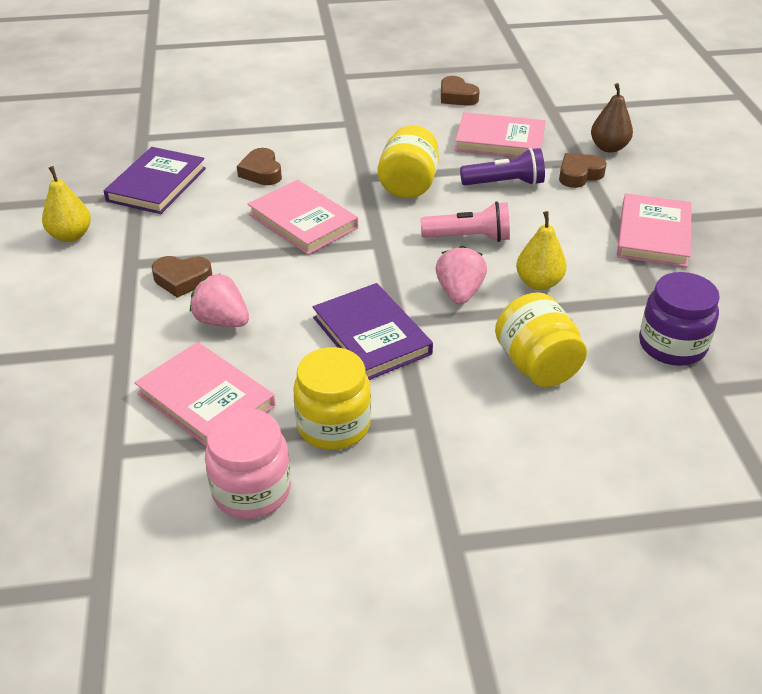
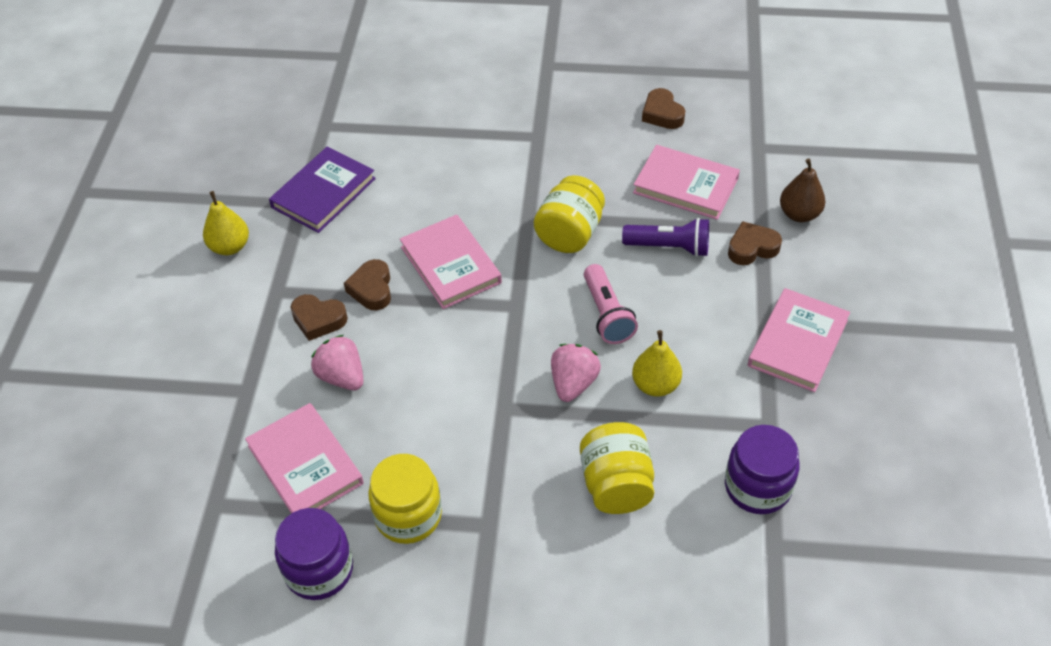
camera: 15 degrees right, 10 degrees up
pink jar [205,409,291,519] -> purple jar [275,508,353,600]
brown heart [237,148,282,185] -> brown heart moved to [344,259,391,311]
purple book [313,283,433,380] -> none
pink flashlight [421,201,510,242] -> pink flashlight turned 60 degrees clockwise [584,264,638,344]

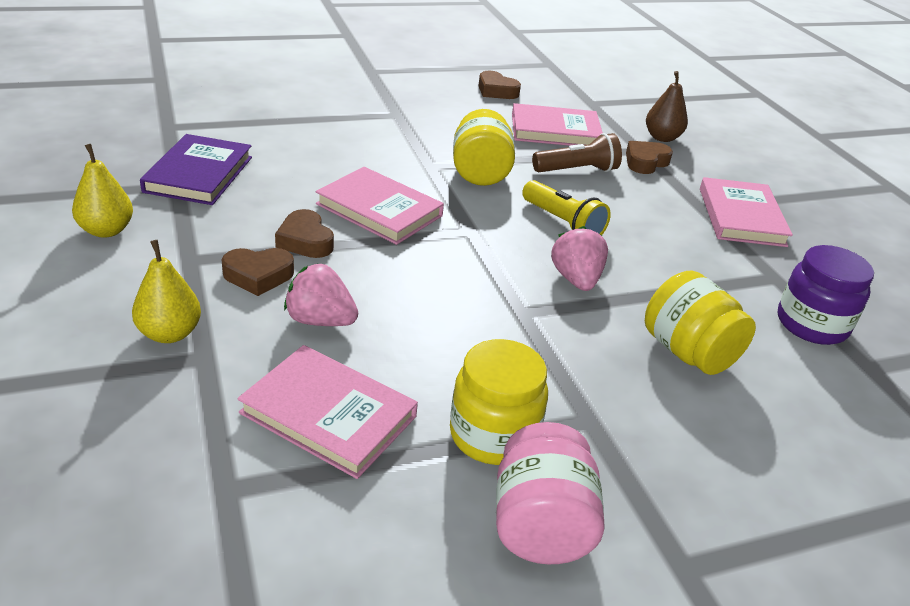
camera: 30 degrees left, 15 degrees down
purple jar [275,508,353,600] -> none
pink flashlight [584,264,638,344] -> yellow flashlight [522,180,611,235]
purple flashlight [622,218,709,257] -> brown flashlight [532,133,622,172]
yellow pear [632,330,682,397] -> yellow pear moved to [132,240,201,343]
none -> pink jar [496,422,605,564]

